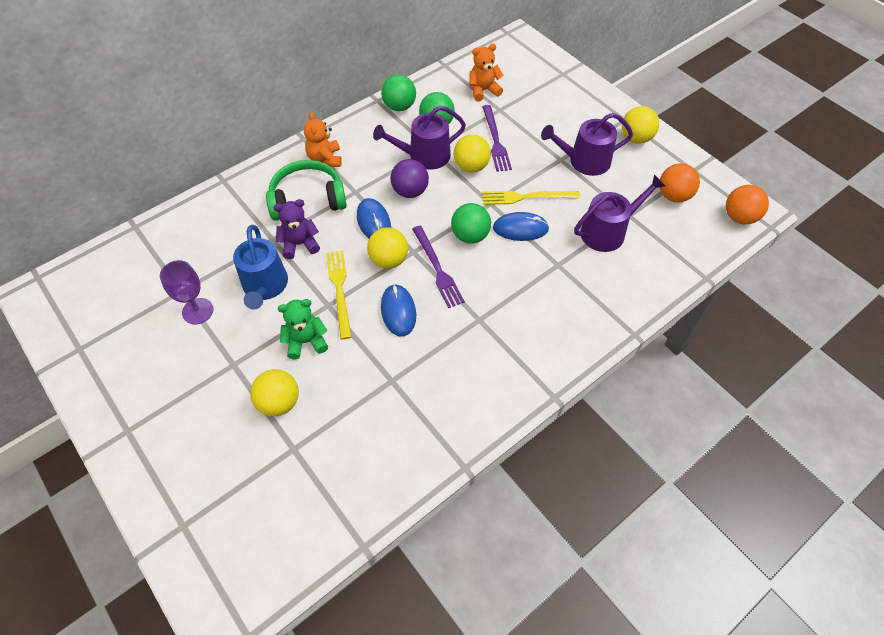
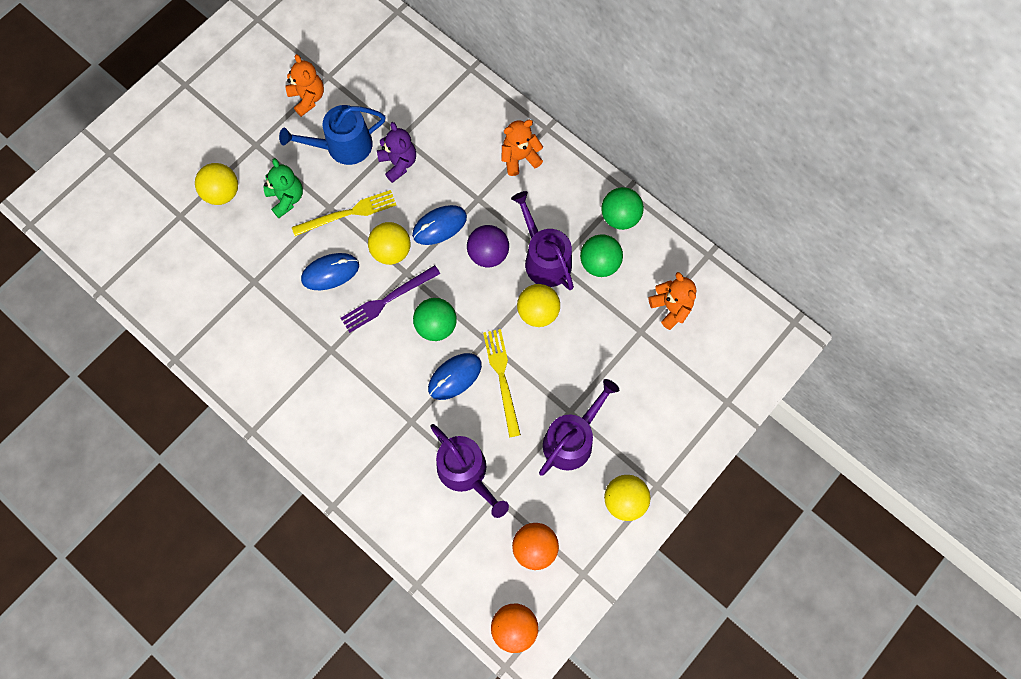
camera: 80 degrees right, 15 degrees up
purple goblet [160,260,213,324] -> orange teddy bear [285,54,324,117]
green headphones [266,160,347,221] -> none
purple fork [482,105,512,172] -> none
blue mouse [493,212,549,241] -> blue mouse turned 60 degrees clockwise [428,353,482,400]
purple watering can [541,113,633,176] -> purple watering can turned 60 degrees clockwise [539,379,619,476]

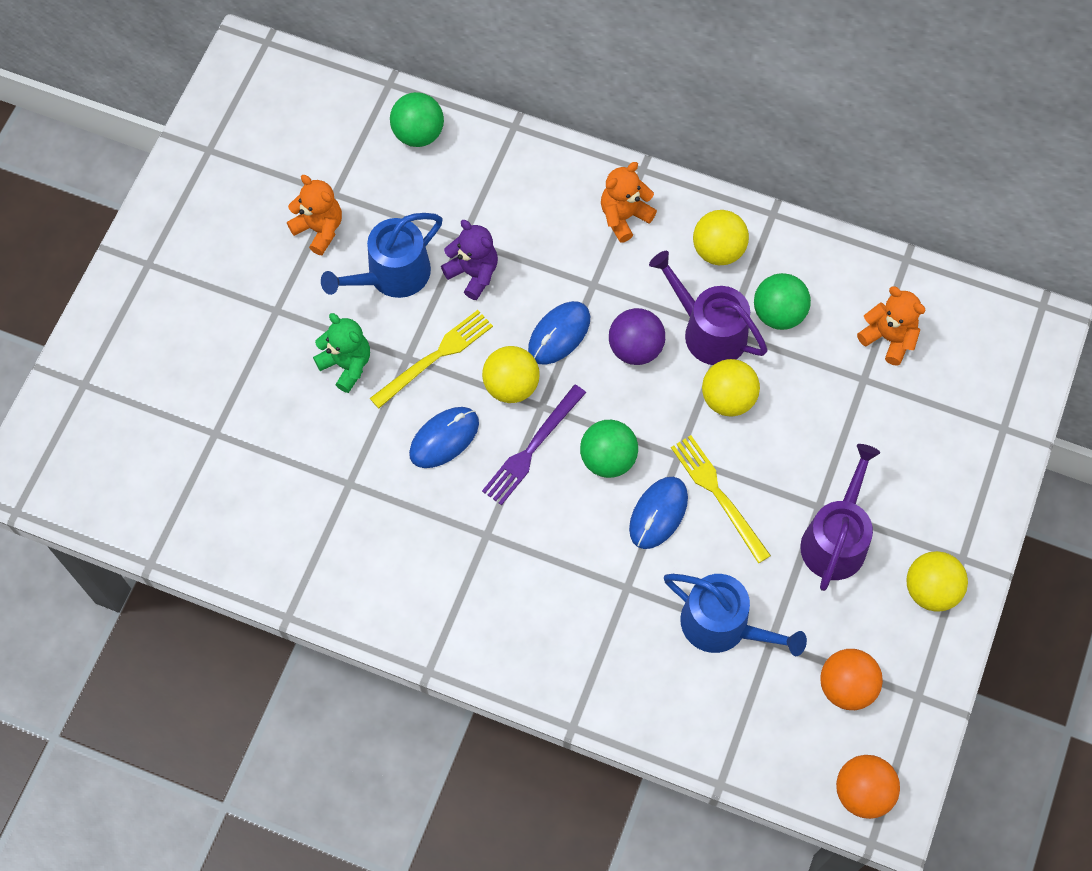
camera: 20 degrees left, 5 degrees down
yellow ball [195,163,238,205] -> yellow ball moved to [693,210,749,265]
purple watering can [430,424,509,518] -> blue watering can [664,574,807,656]
green ball [601,187,644,230] -> green ball moved to [390,92,444,147]

